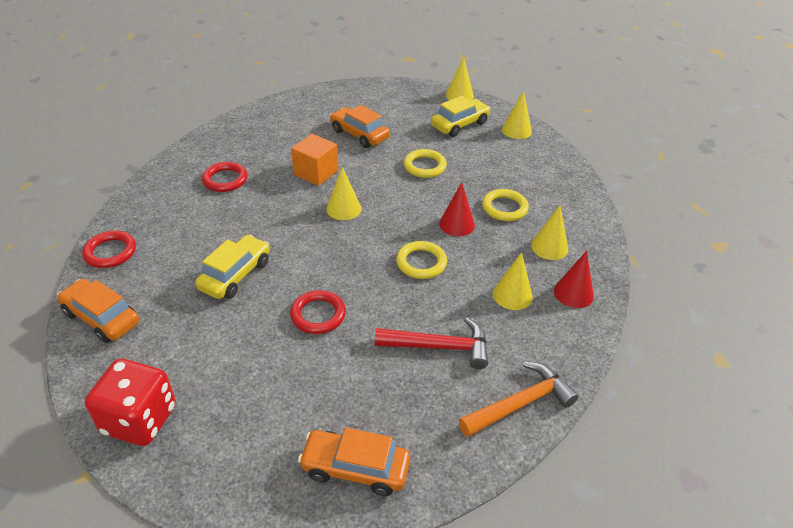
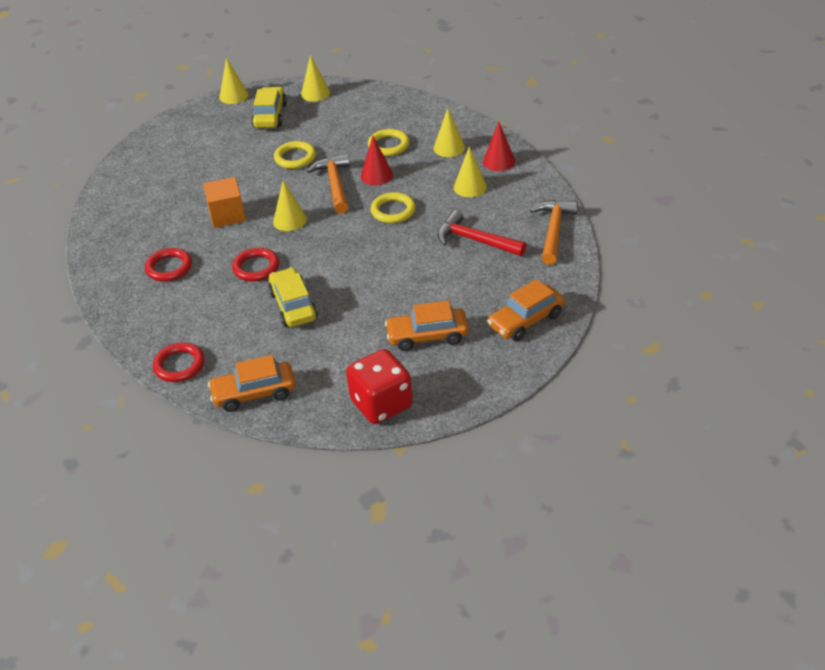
camera: 45 degrees left, 0 degrees up
red ring [290,290,346,334] -> red ring moved to [232,248,279,281]
orange car [330,105,390,148] -> orange car moved to [385,300,469,351]
red hammer [375,318,488,369] -> red hammer turned 105 degrees counterclockwise [437,210,527,256]
none -> orange hammer [307,154,350,214]

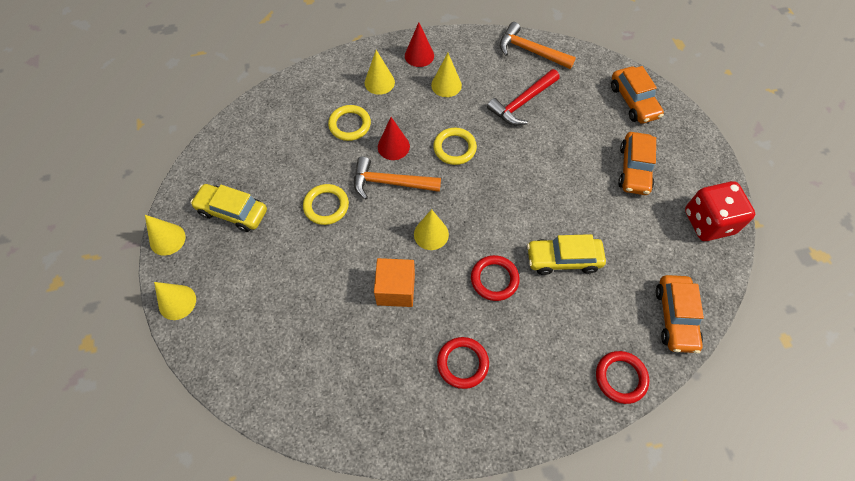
camera: 75 degrees left, 20 degrees up
yellow cone [301,55,330,102] -> yellow cone moved to [154,282,196,320]

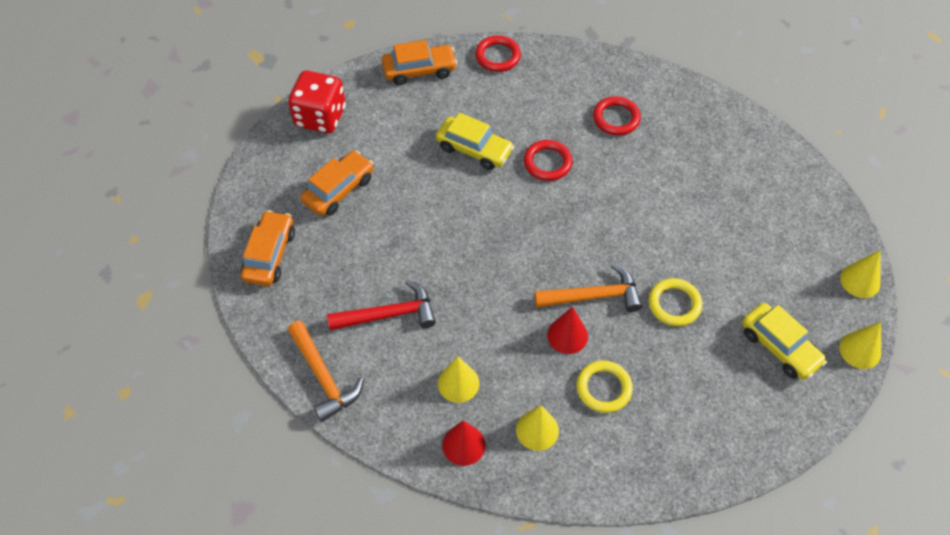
camera: 150 degrees left, 5 degrees down
orange hammer [354,156,441,200] -> orange hammer turned 45 degrees counterclockwise [534,264,642,312]
orange cube [374,258,415,307] -> none
yellow cone [414,209,449,250] -> none
yellow ring [433,128,477,165] -> none
orange car [656,275,704,353] -> orange car turned 45 degrees clockwise [382,40,457,85]

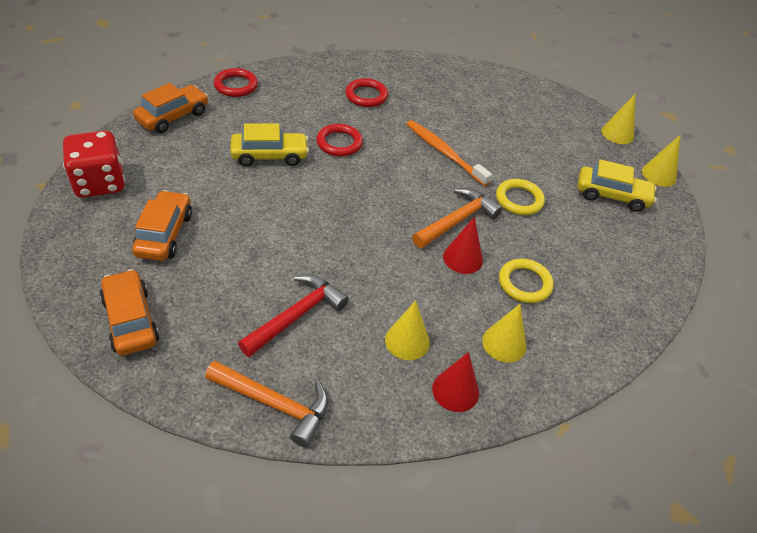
camera: 40 degrees left, 10 degrees down
none -> orange toothbrush [406,120,492,186]

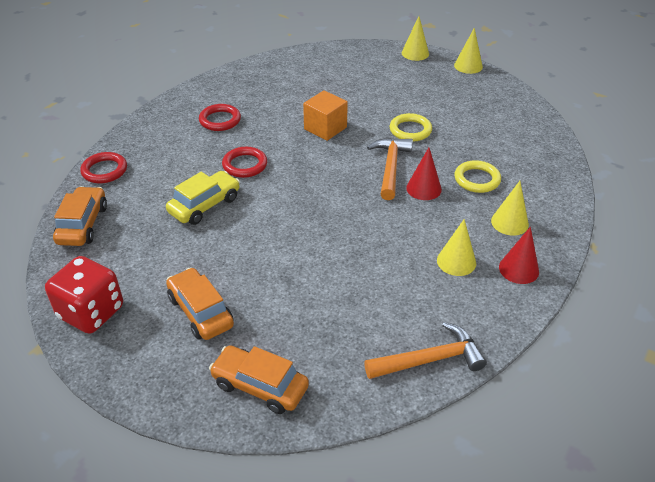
camera: 35 degrees left, 5 degrees down
red hammer [238,274,349,357] -> none
orange toothbrush [406,120,492,186] -> orange cube [303,90,348,141]
yellow car [578,159,657,212] -> none

